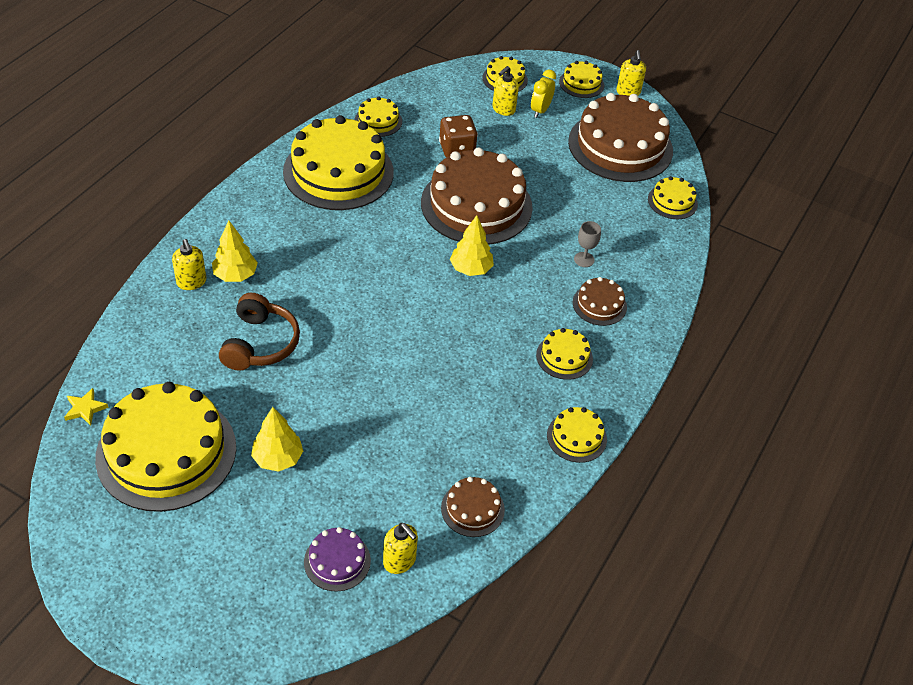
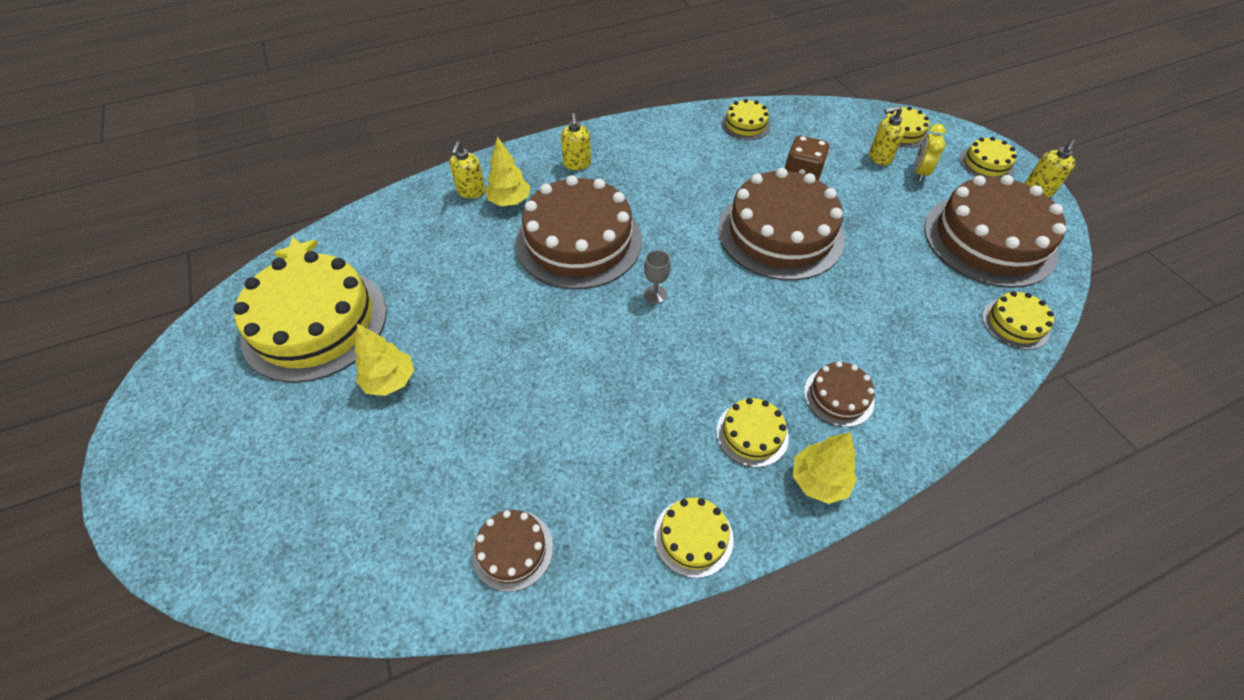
camera: 40 degrees right, 5 degrees up
brown headphones [219,293,300,371] -> none
yellow cake [283,115,394,210] -> none
purple cake [304,527,371,592] -> none
yellow soap dispenser [383,523,418,574] -> yellow soap dispenser moved to [561,113,591,170]
yellow tree [450,215,494,276] -> yellow tree moved to [793,432,857,504]
yellow clock [531,70,556,118] -> yellow clock turned 45 degrees counterclockwise [914,124,946,182]
grey goblet [574,221,601,267] -> grey goblet moved to [644,250,671,304]
none -> brown cake [515,175,642,289]

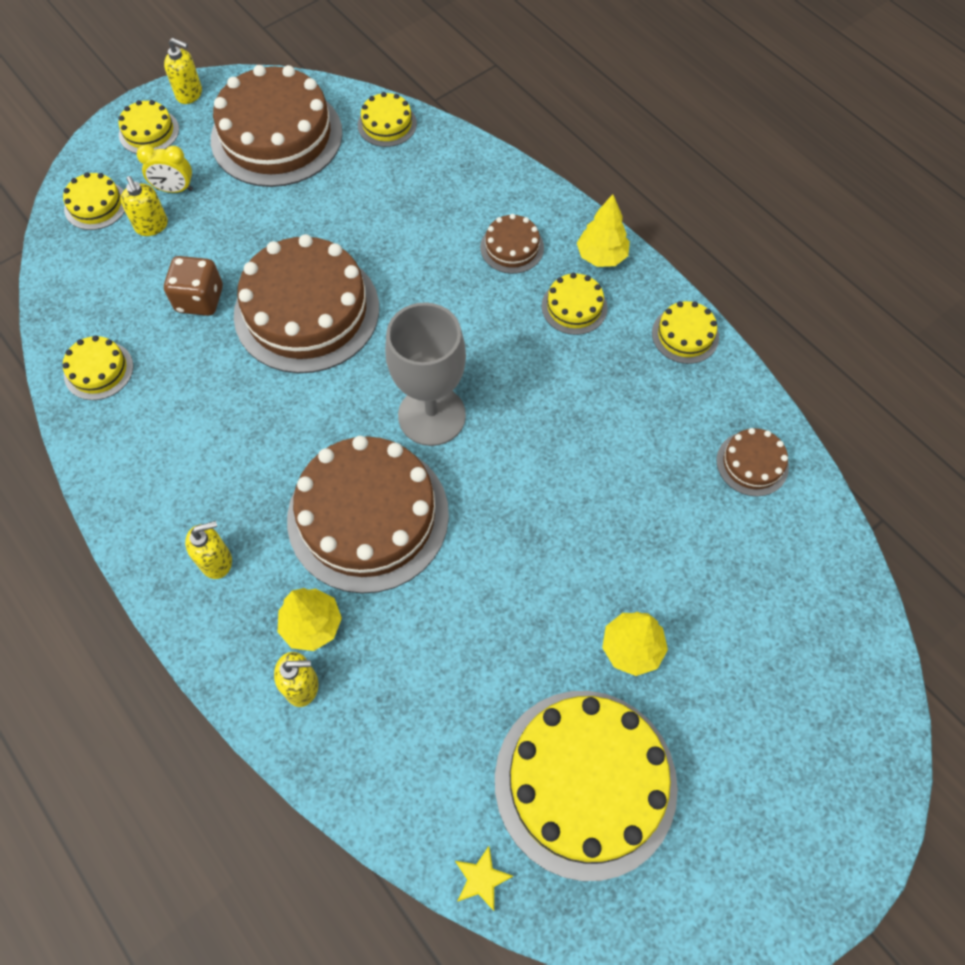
camera: 105 degrees left, 10 degrees up
grey goblet [644,250,671,304] -> grey goblet [385,302,466,446], size x2.49

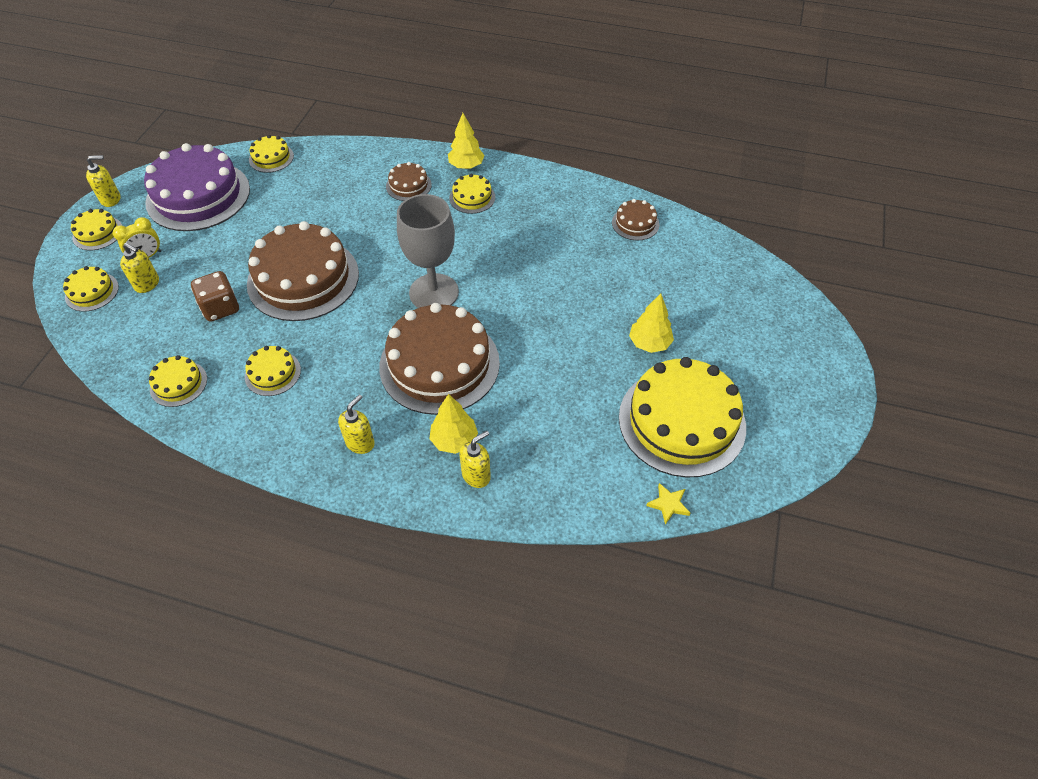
camera: 35 degrees left, 10 degrees down
brown cake [211,65,342,187] -> purple cake [144,143,250,231]
yellow cake [652,301,719,364] -> yellow cake moved to [245,346,301,396]

